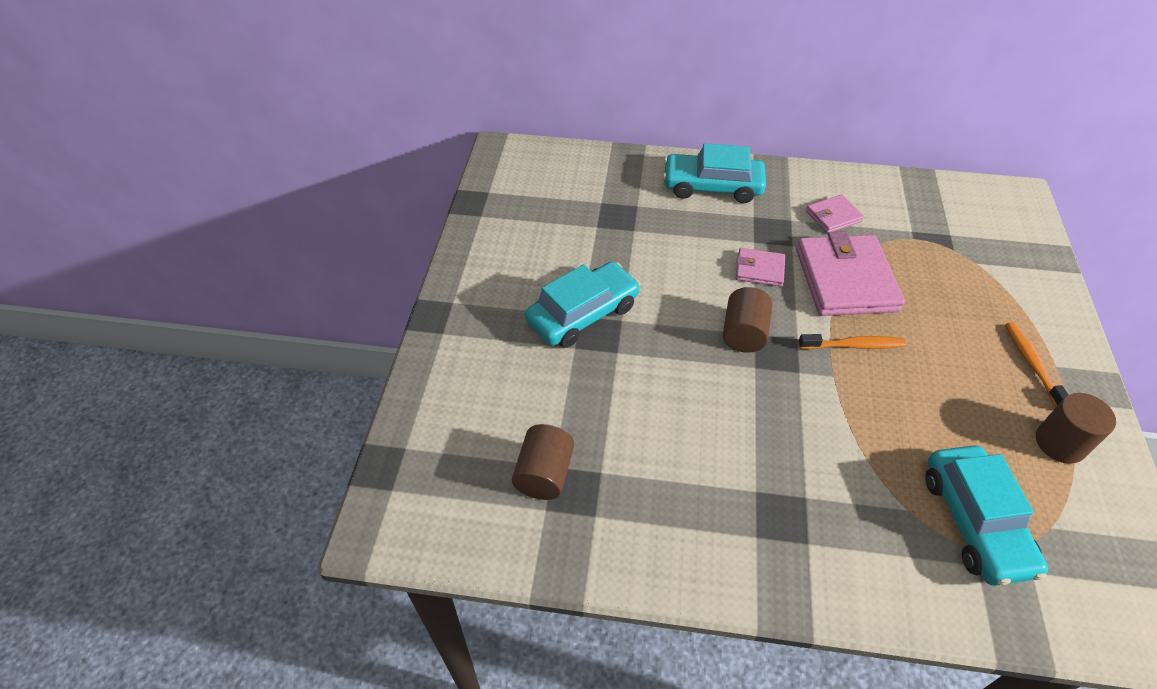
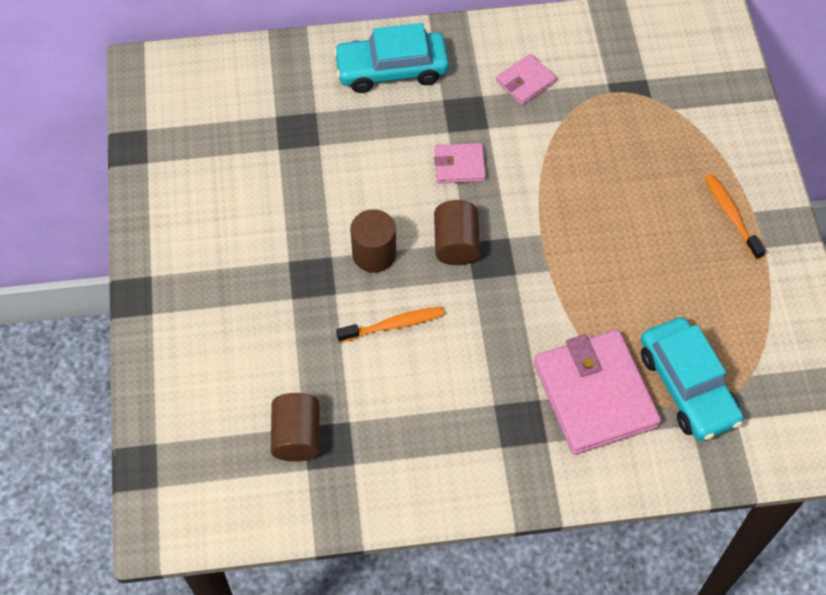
camera: 15 degrees left, 10 degrees up
turquoise car [525,262,640,348] -> none
pink wallet [796,231,905,316] -> pink wallet moved to [534,330,661,455]
orange toothbrush [798,334,906,349] -> orange toothbrush moved to [336,306,445,342]
brown cylinder [1036,393,1116,464] -> brown cylinder moved to [350,209,396,273]

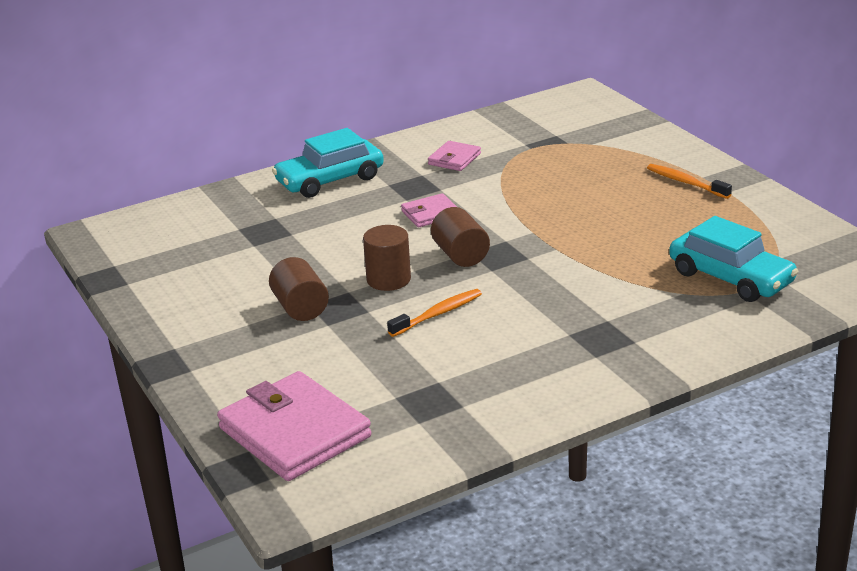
camera: 20 degrees left, 30 degrees down
brown cylinder [271,393,320,462] -> brown cylinder moved to [269,257,329,321]
pink wallet [534,330,661,455] -> pink wallet moved to [217,371,371,481]

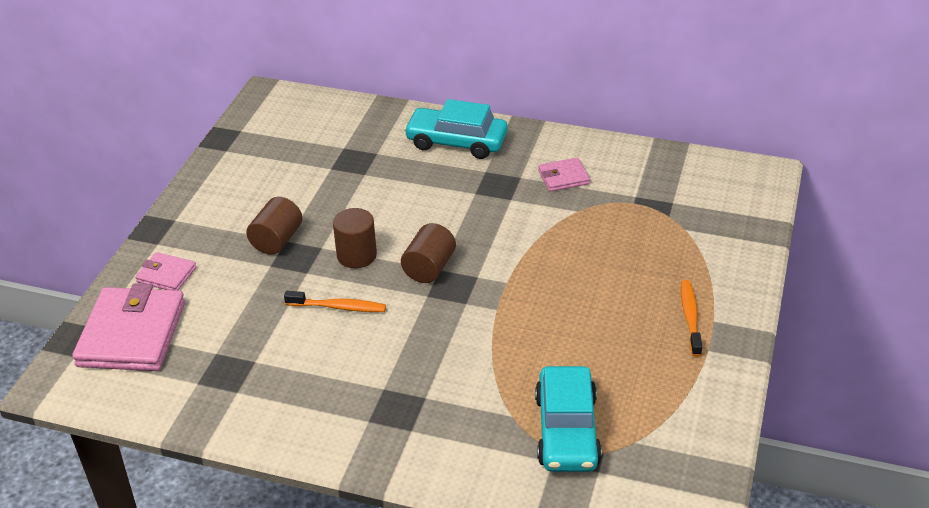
camera: 45 degrees right, 10 degrees up
pink wallet [401,193,457,227] -> pink wallet moved to [135,252,196,290]

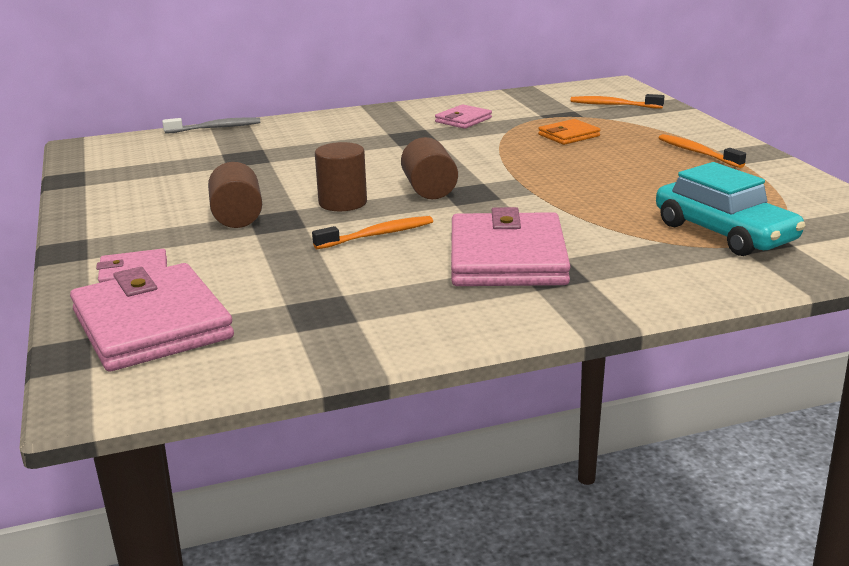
camera: 35 degrees left, 15 degrees down
turquoise car [404,99,508,159] -> none
none -> grey toothbrush [162,117,260,134]
none -> pink wallet [451,207,571,286]
none -> orange wallet [538,119,600,145]
none -> orange toothbrush [570,94,665,109]

